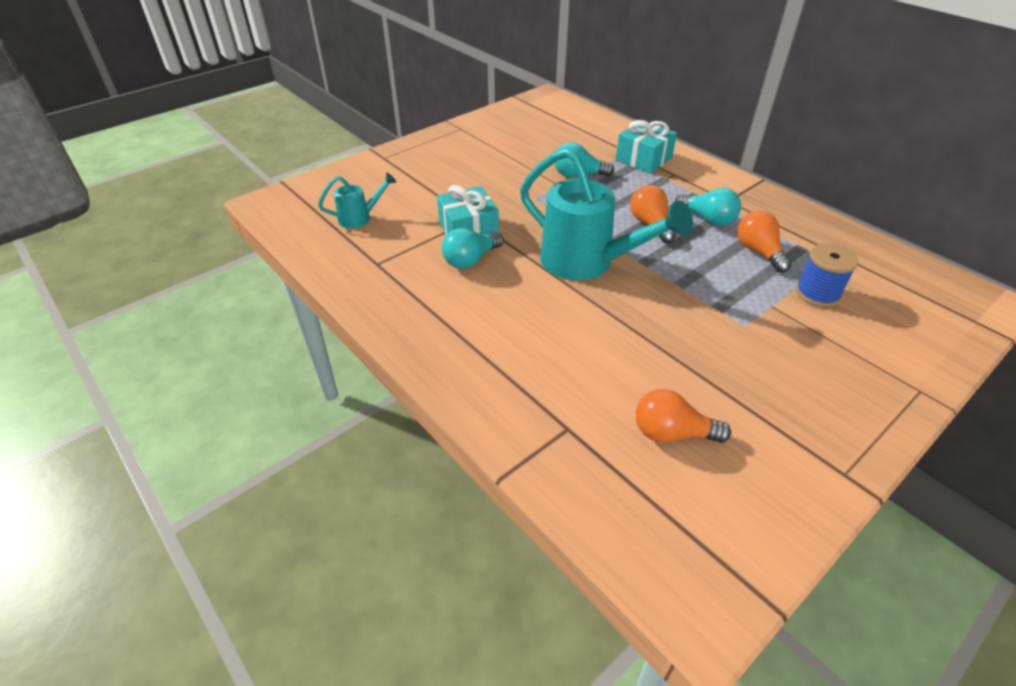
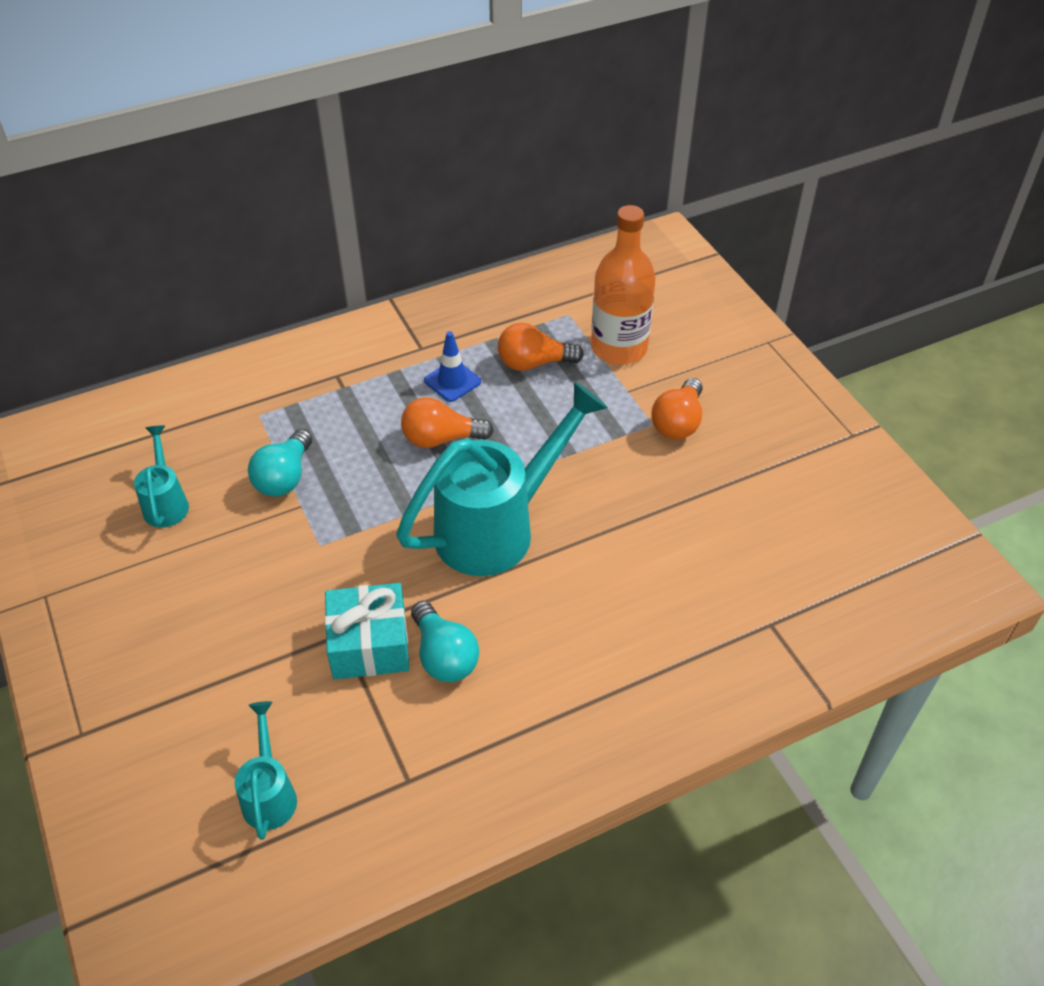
camera: 75 degrees left, 5 degrees up
turquoise gift [616,120,677,173] -> none
orange light bulb [636,389,731,443] -> orange light bulb moved to [651,378,703,440]
turquoise light bulb [675,188,741,226] -> blue traffic cone [424,331,481,402]
blue spool [796,243,858,307] -> orange bottle [591,205,656,365]
none -> turquoise watering can [134,425,189,528]

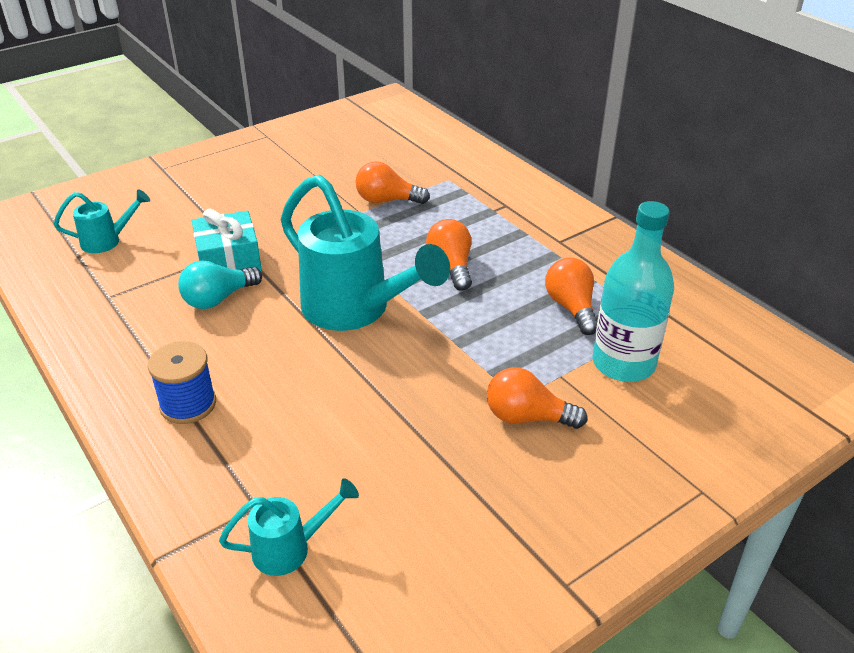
camera: 80 degrees right, 10 degrees down
turquoise watering can [134,425,189,528] -> turquoise watering can moved to [219,478,359,576]
turquoise light bulb [248,429,312,496] -> orange light bulb [355,161,430,204]
blue traffic cone [424,331,481,402] -> none
orange bottle [591,205,656,365] -> turquoise bottle [592,201,674,382]
none -> blue spool [148,341,216,424]

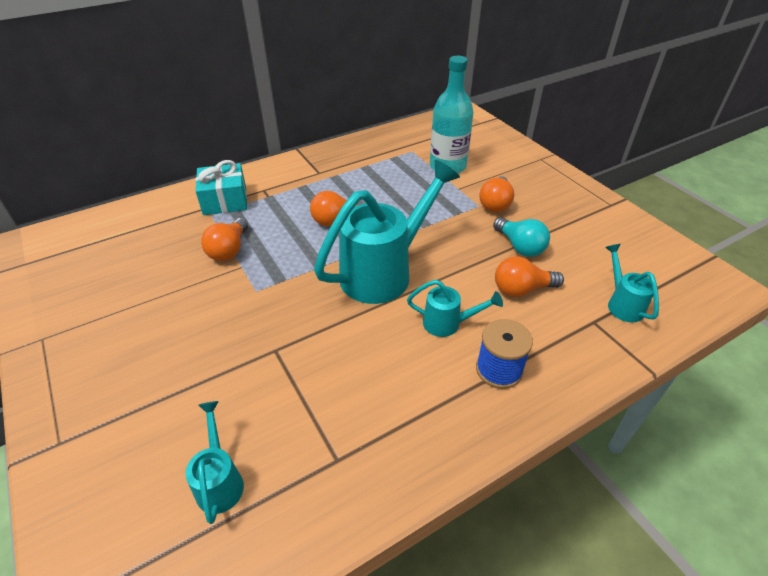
camera: 85 degrees left, 5 degrees up
turquoise light bulb [178,261,262,309] -> turquoise light bulb moved to [493,217,550,257]
turquoise gift [192,209,262,273] -> turquoise gift moved to [196,160,247,215]
orange light bulb [545,258,597,335] -> orange light bulb moved to [495,256,564,297]
none -> turquoise watering can [407,280,503,337]

